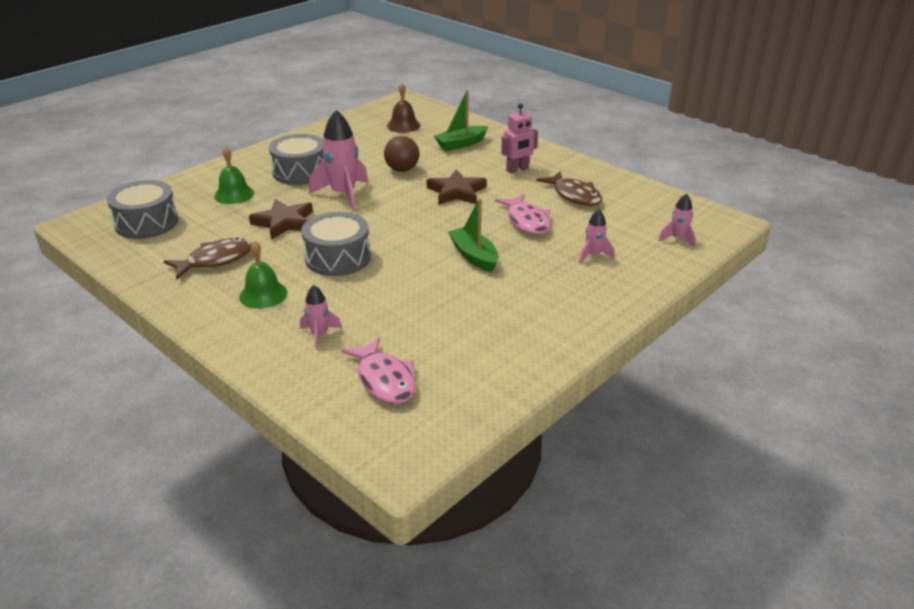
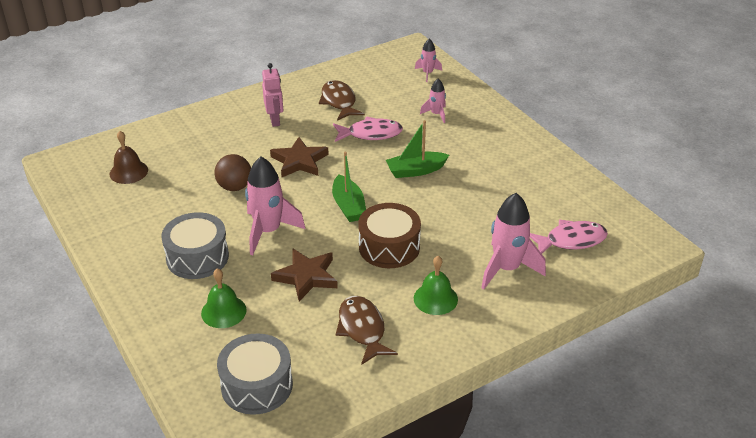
camera: 75 degrees left, 5 degrees up
pink rocket [300,285,342,350] -> pink rocket [481,193,546,289], size x1.90
grey drum [301,212,371,276] -> brown drum [358,203,421,268]
green boat [434,90,488,151] -> green boat moved to [332,151,366,222]
brown fish [537,171,602,206] -> brown fish turned 90 degrees counterclockwise [319,80,365,121]

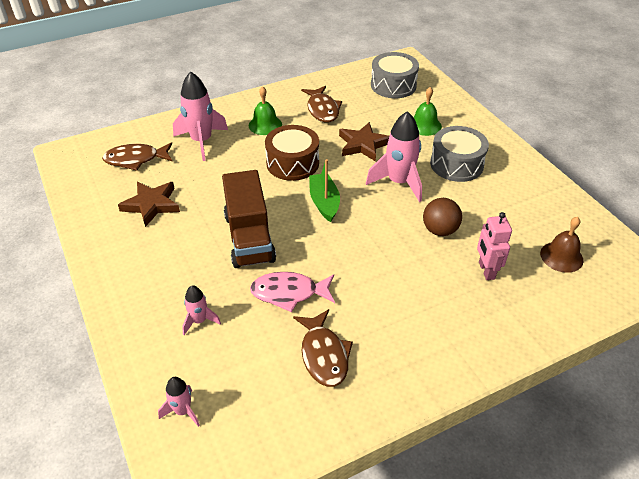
camera: 175 degrees left, 5 degrees up
pink robot [262,63,283,127] -> pink robot moved to [477,212,512,280]
brown star [270,137,329,177] -> brown star moved to [118,181,180,227]
green boat [386,120,449,178] -> brown truck [222,170,276,268]
pink fish [530,220,608,254] -> brown fish [102,142,173,171]

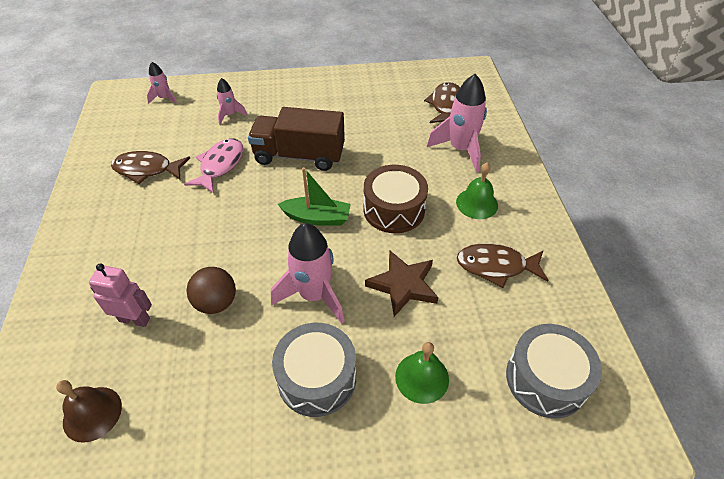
camera: 110 degrees right, 5 degrees up
brown star [118,181,180,227] -> none

